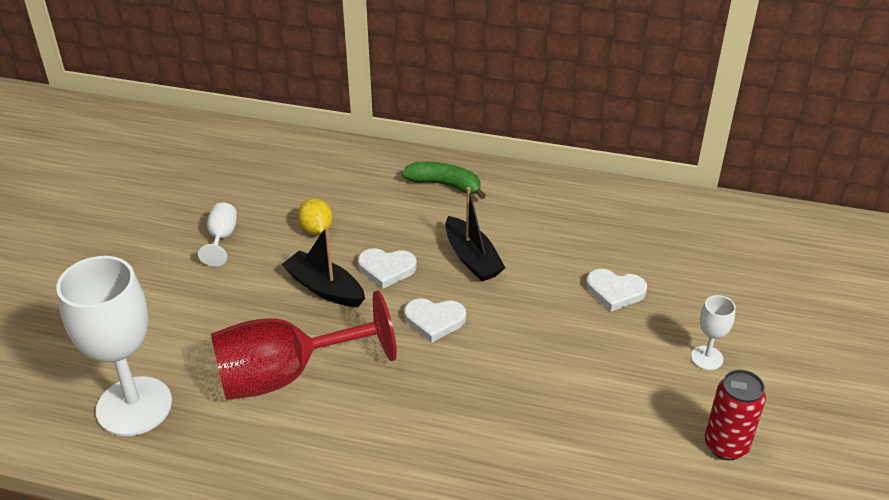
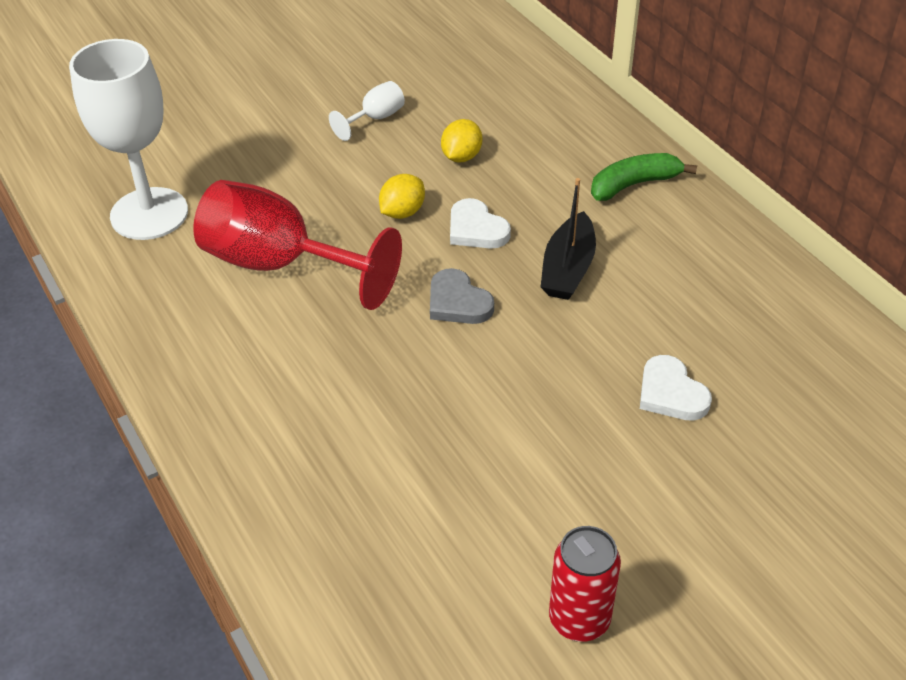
camera: 45 degrees right, 5 degrees up
black boat [281,227,365,307] -> yellow lemon [379,174,425,219]
green banana [402,161,486,199] -> green banana turned 90 degrees counterclockwise [591,153,697,201]
white heart [404,298,466,343] -> grey heart [430,268,494,324]
white goblet [691,295,736,370] -> none

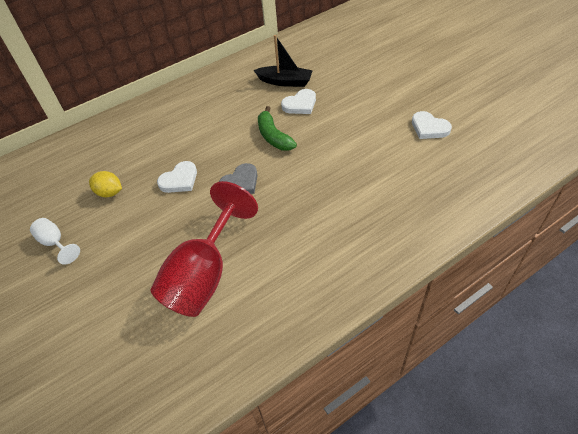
camera: 90 degrees left, 5 degrees up
white goblet [69,39,188,240] -> none
yellow lemon [379,174,425,219] -> none
black boat [541,178,596,300] -> black boat moved to [253,35,313,87]
red can [549,526,621,642] -> white heart [412,111,452,139]
green banana [591,153,697,201] -> green banana moved to [258,106,297,151]

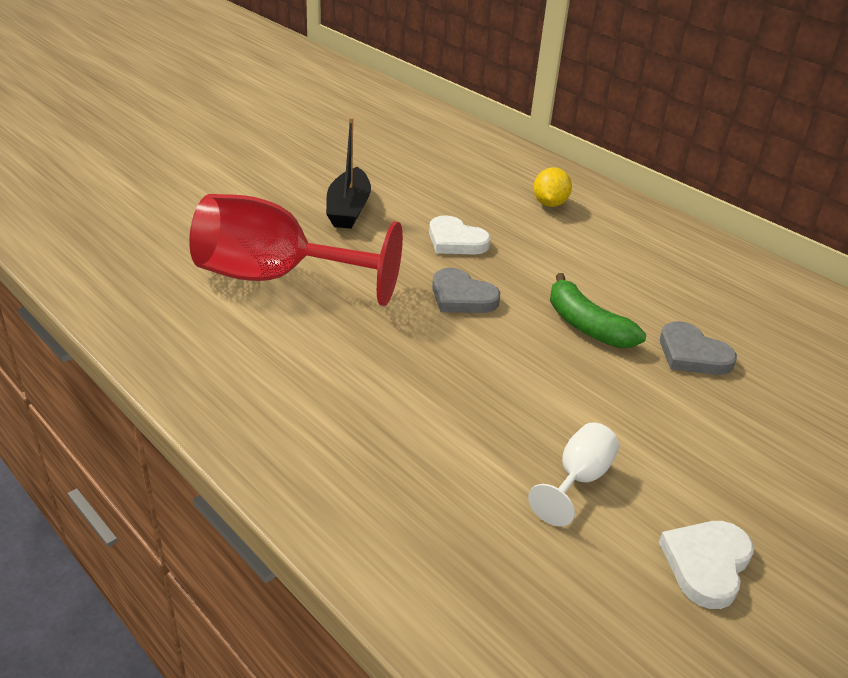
camera: 75 degrees right, 15 degrees down
white goblet [30,218,80,265] -> white goblet moved to [528,422,619,526]
yellow lemon [89,171,122,197] -> yellow lemon moved to [533,167,572,207]
black boat [253,35,313,87] -> black boat moved to [326,117,371,229]
green banana [258,106,297,151] -> green banana turned 90 degrees counterclockwise [550,273,646,348]
white heart [281,89,316,114] -> grey heart [660,321,737,375]

